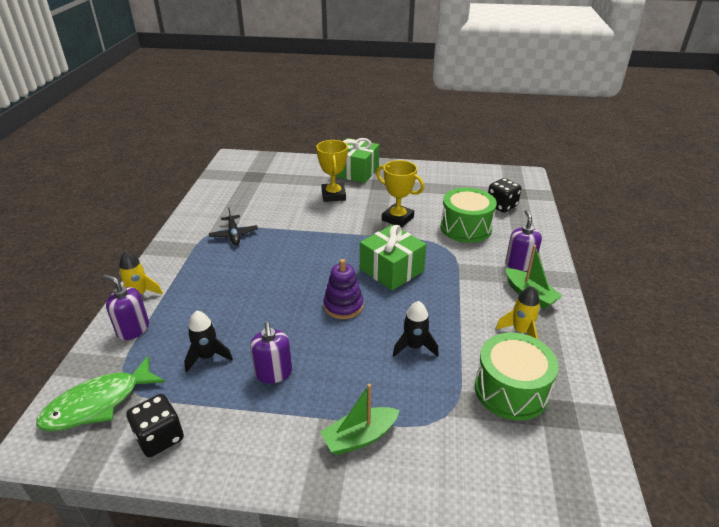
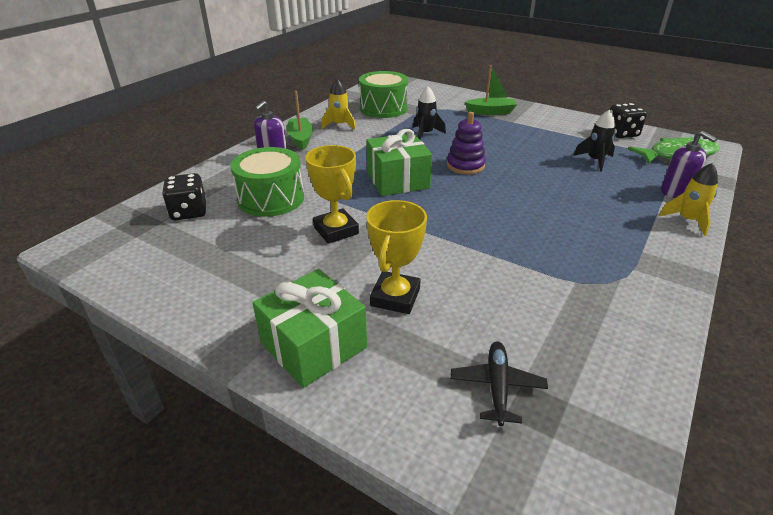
camera: 155 degrees left, 0 degrees up
black plane [209,207,258,245] -> black plane moved to [451,341,548,426]
purple soap dispenser [250,322,292,383] -> none

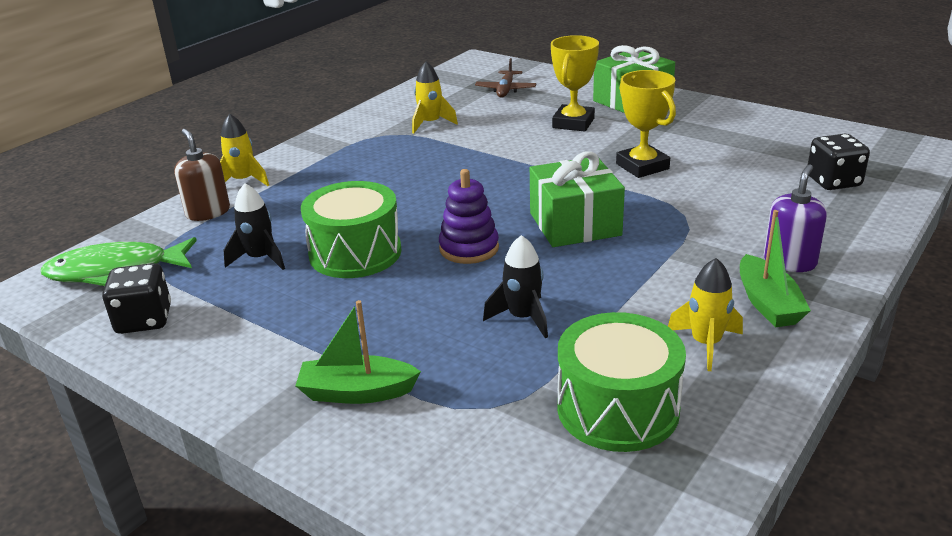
camera: 175 degrees left, 5 degrees down
green drum [230,147,304,217] -> green drum moved to [301,181,401,278]
black plane [451,341,548,426] -> brown plane [475,58,536,98]
purple soap dispenser [661,131,717,198] -> brown soap dispenser [174,129,230,221]
none -> yellow rocket [412,61,458,133]

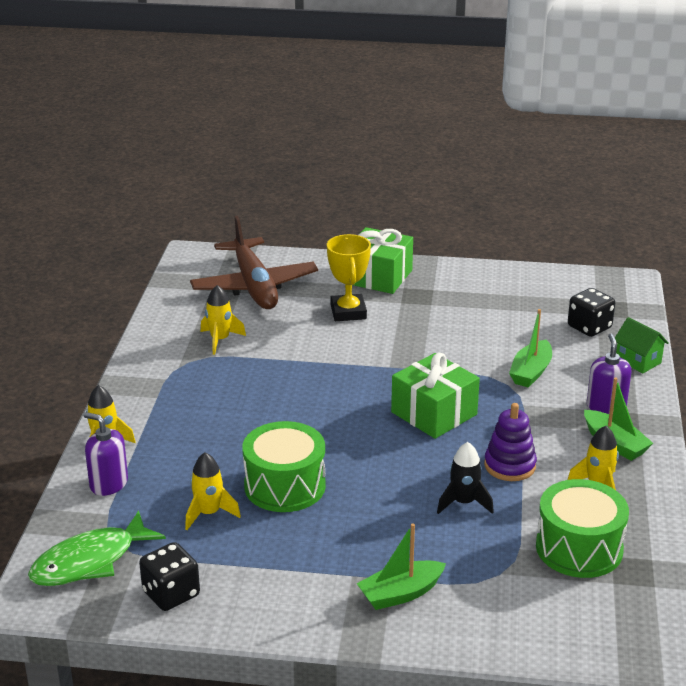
camera: 30 degrees left, 0 degrees up
brown soap dispenser [174,129,230,221] -> purple soap dispenser [83,412,128,496]
black rocket [223,183,285,270] -> yellow rocket [185,452,241,530]
purple stacking toy [439,169,499,264] -> purple stacking toy moved to [484,403,537,481]
brown plane [475,58,536,98] -> brown plane [190,216,318,309], size x2.11
yellow trophy [616,70,676,178] -> none
none -> green boat [509,309,552,388]
none -> green house [615,317,669,373]

